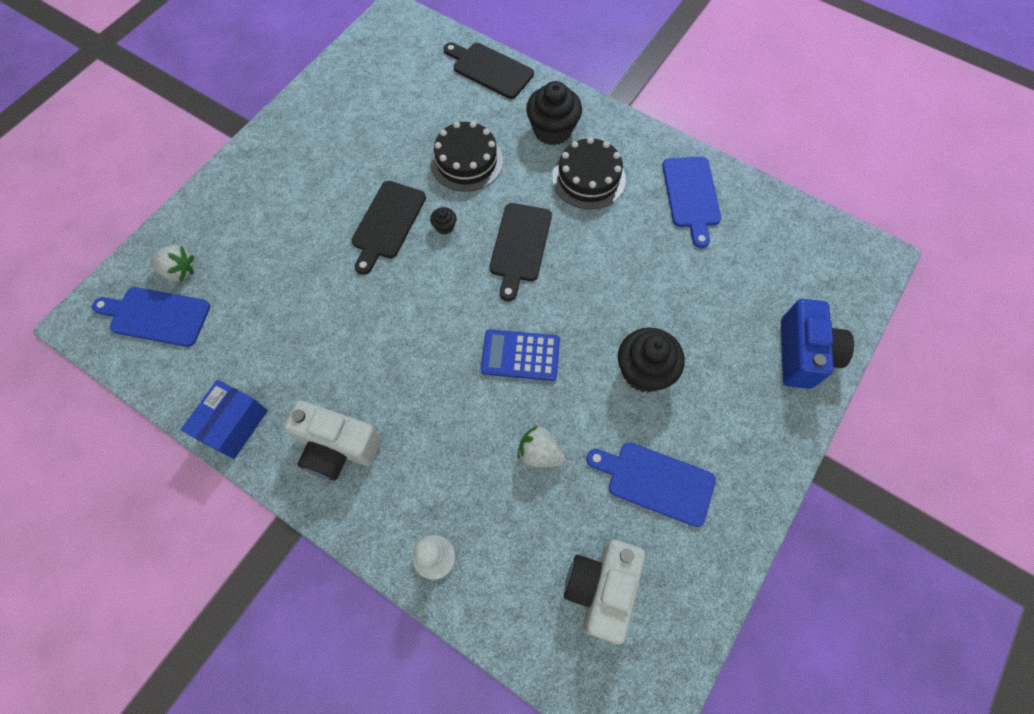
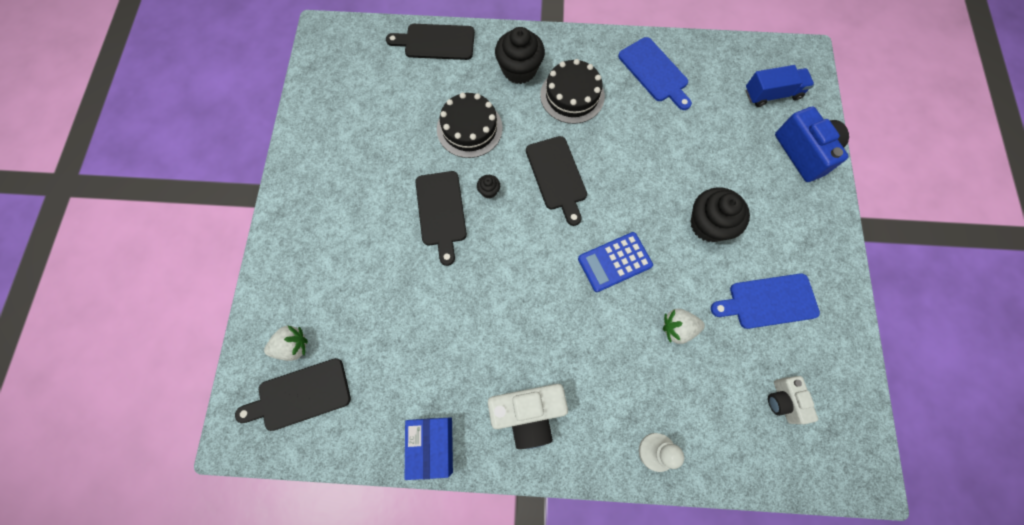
camera: 30 degrees left, 5 degrees up
blue cutting board [92,287,210,347] -> black cutting board [235,358,351,431]
white camera [564,540,646,644] -> white camera [768,376,818,424], size x0.60
none -> blue truck [746,65,814,107]

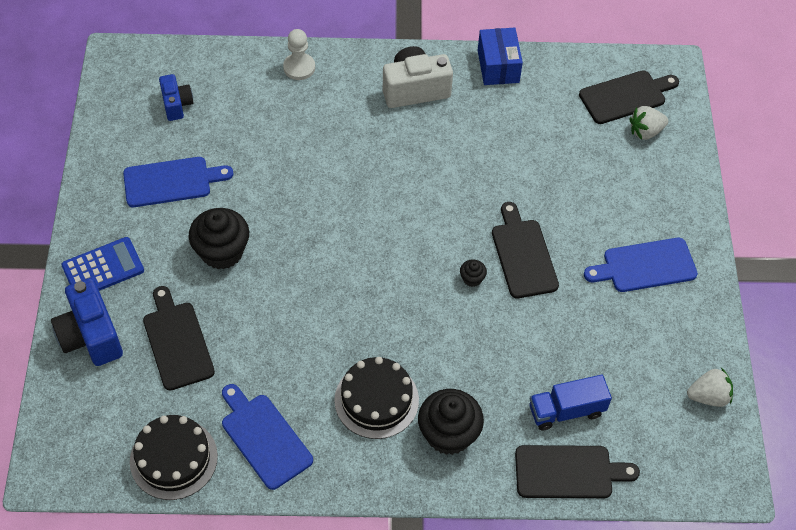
camera: 175 degrees right, 15 degrees down
black cake [437,92,503,158] -> black cake moved to [130,415,218,500]
black cutting board [526,136,587,226] -> black cutting board moved to [143,286,215,390]
blue calculator [578,232,653,292] -> blue calculator moved to [61,237,144,291]
white strawberry [663,309,705,344] -> white strawberry moved to [687,367,733,407]
blue truck [746,65,814,107] -> blue truck moved to [530,374,612,431]
white camera [768,376,818,424] -> blue camera [159,74,193,121]
none -> blue cutting board [584,238,698,292]

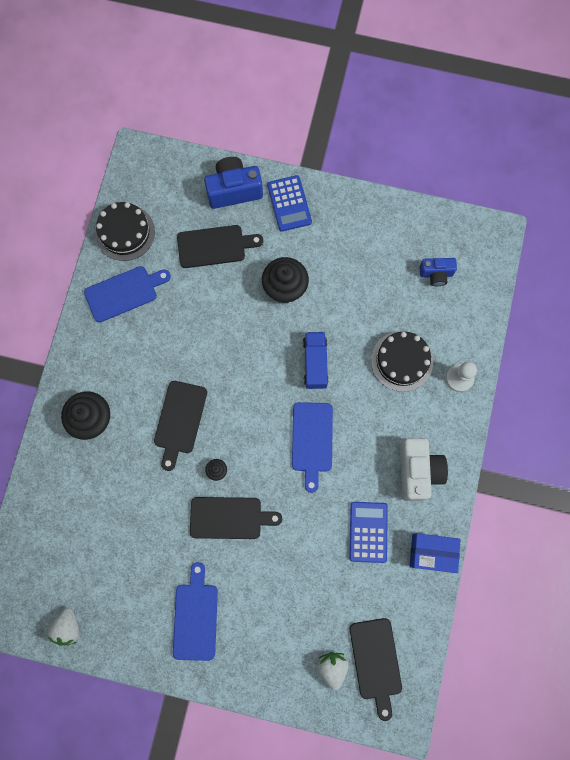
camera: 105 degrees right, 20 degrees up
blue cutting board [123,157,233,207] -> blue cutting board moved to [292,402,333,493]
black cake [334,357,419,439] -> black cake moved to [371,331,433,392]
black cutting board [515,445,640,498] -> black cutting board moved to [154,381,207,471]
blue truck [530,374,612,431] -> blue truck moved to [303,332,328,389]
none -> blue calculator [349,502,388,563]

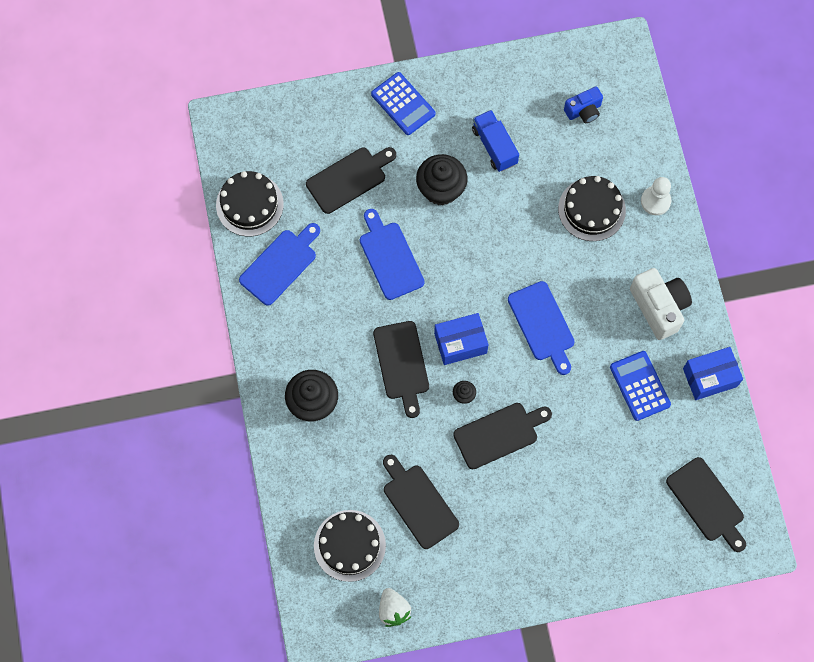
camera: 25 degrees left, 5 degrees down
blue cutting board [173,562,218,661] -> blue cutting board moved to [360,209,425,300]
blue camera [204,157,263,209] -> none
blue truck [303,332,328,389] -> blue truck moved to [472,110,519,172]
white strawberry [318,652,349,690] -> none
none -> black cake [314,510,386,582]
none -> black cutting board [383,455,459,549]
none -> blue box [434,313,488,365]

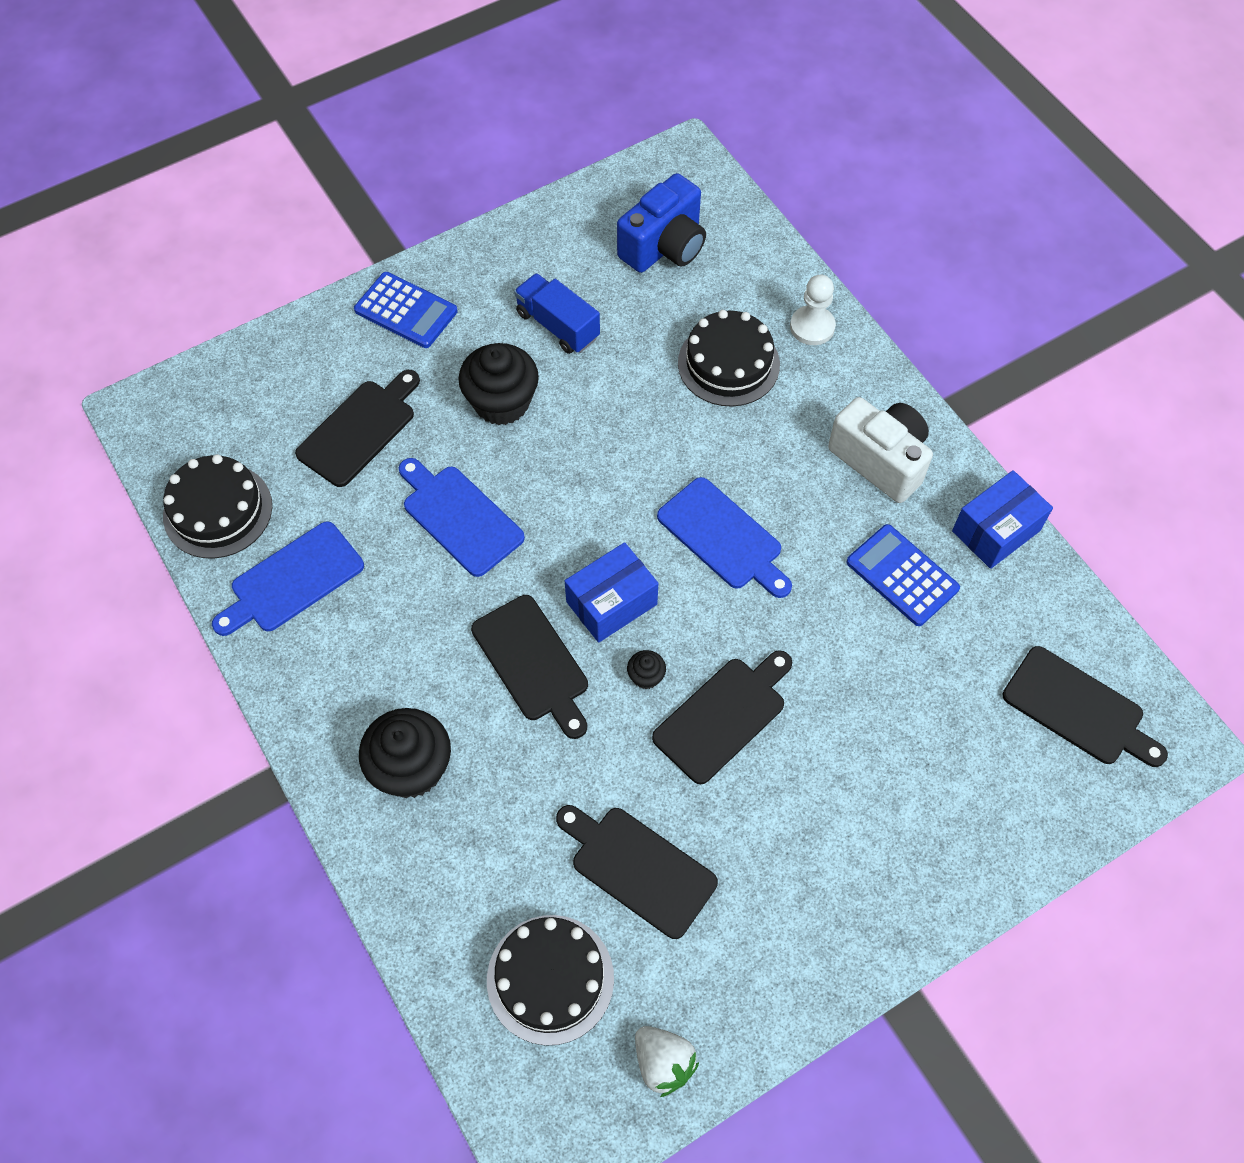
camera: 20 degrees left, 10 degrees down
blue cutting board [239,223,320,305] -> blue cutting board turned 150 degrees counterclockwise [212,522,364,636]
blue camera [564,86,603,123] -> blue camera [617,173,706,273], size x1.66

